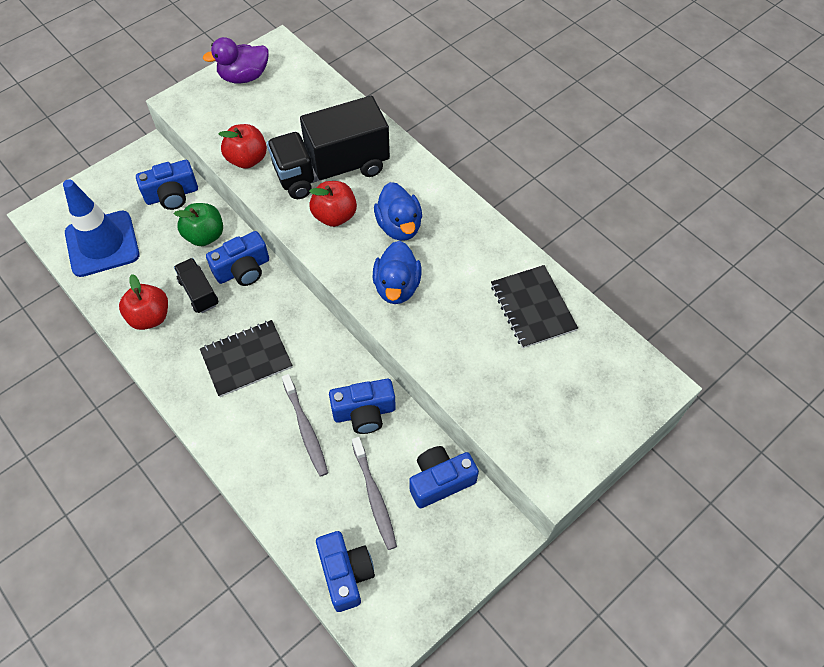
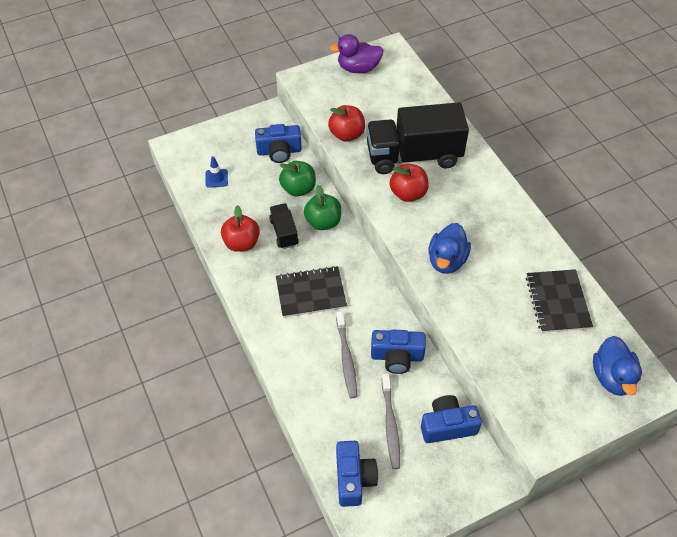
camera: 15 degrees right, 5 degrees down
blue traffic cone [63,179,139,277] -> blue traffic cone [205,156,228,188], size x0.41
blue camera [206,231,269,286] -> green apple [304,185,341,230]
blue duck [374,182,422,241] -> blue duck moved to [593,336,642,396]

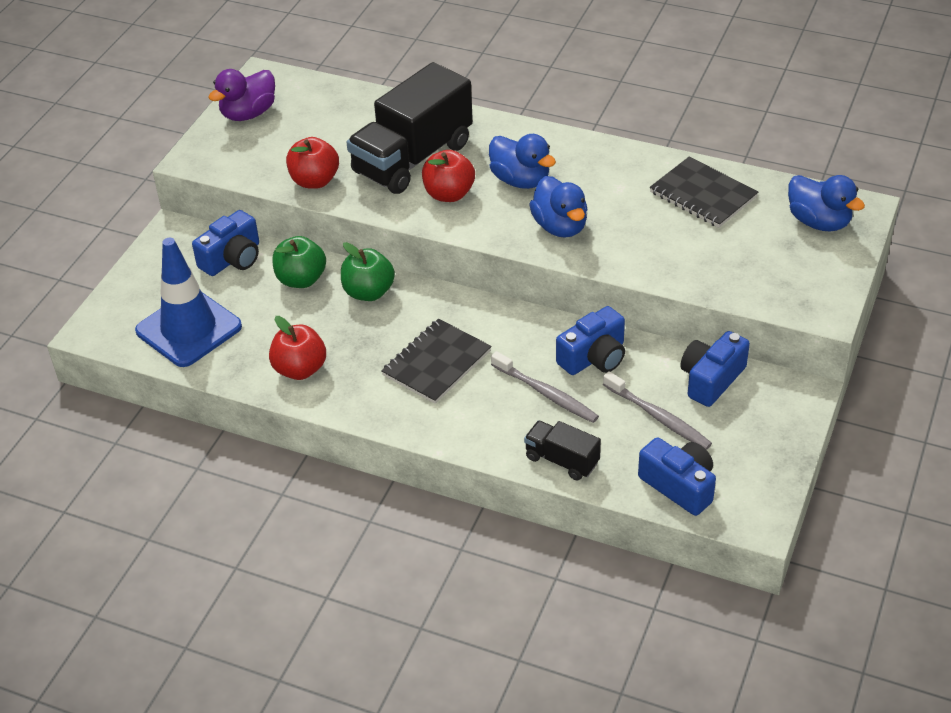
camera: 40 degrees left, 10 degrees down
blue traffic cone [205,156,228,188] -> blue traffic cone [135,238,242,367], size x2.42
black truck [269,203,299,249] -> black truck moved to [524,421,601,480]
none -> blue duck [489,134,556,189]

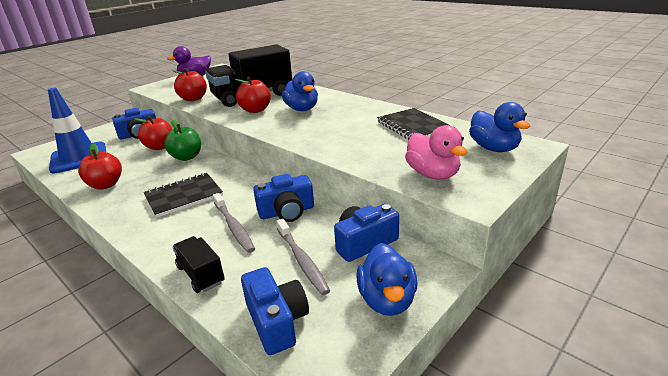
camera: 20 degrees right, 15 degrees down
green apple [272,236,326,288] -> red apple [135,116,172,150]
blue duck [529,176,588,238] -> blue duck moved to [357,243,418,316]
none -> pink duck [405,125,468,179]

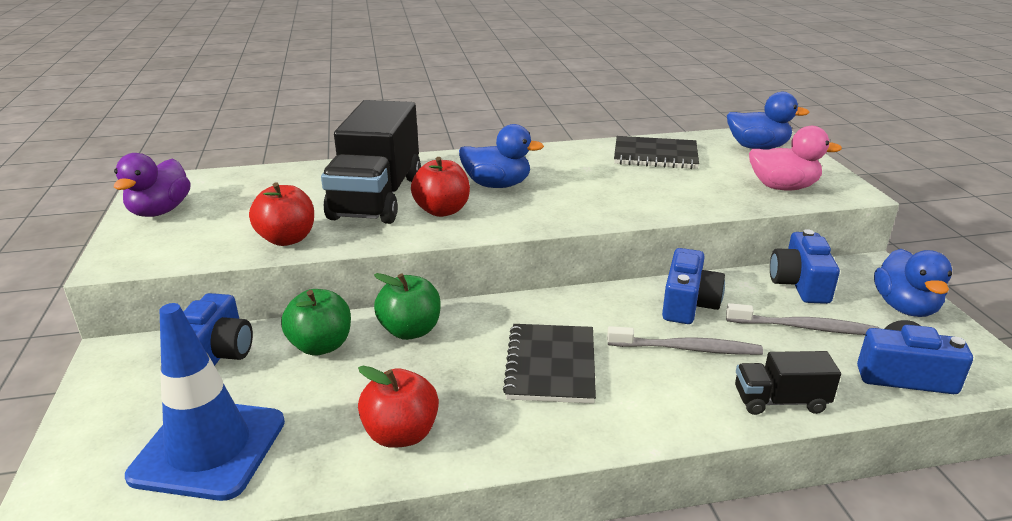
camera: 55 degrees left, 0 degrees up
red apple [135,116,172,150] -> green apple [281,289,351,356]
blue duck [357,243,418,316] -> blue duck turned 60 degrees clockwise [874,249,952,317]

